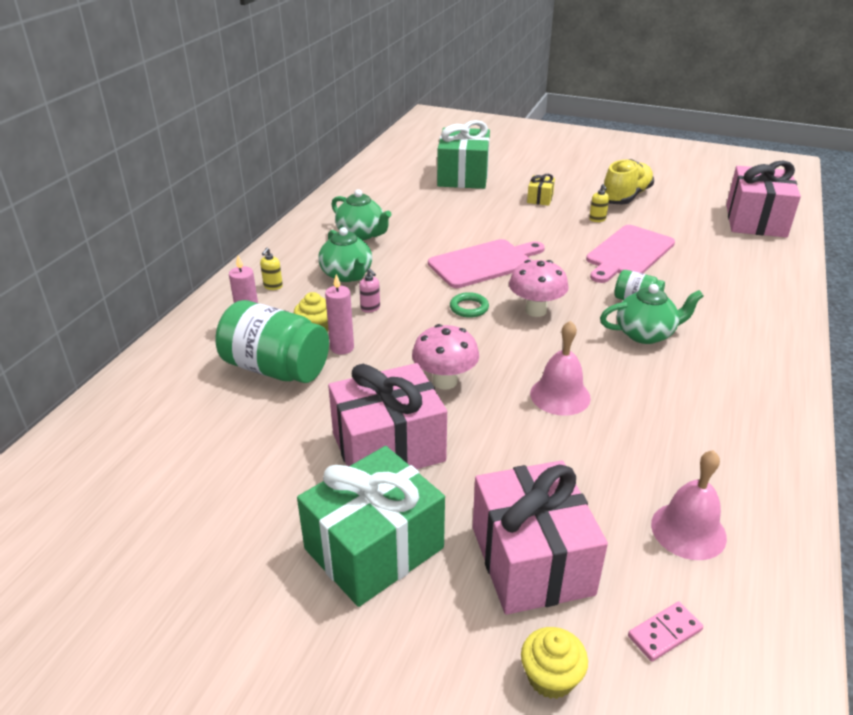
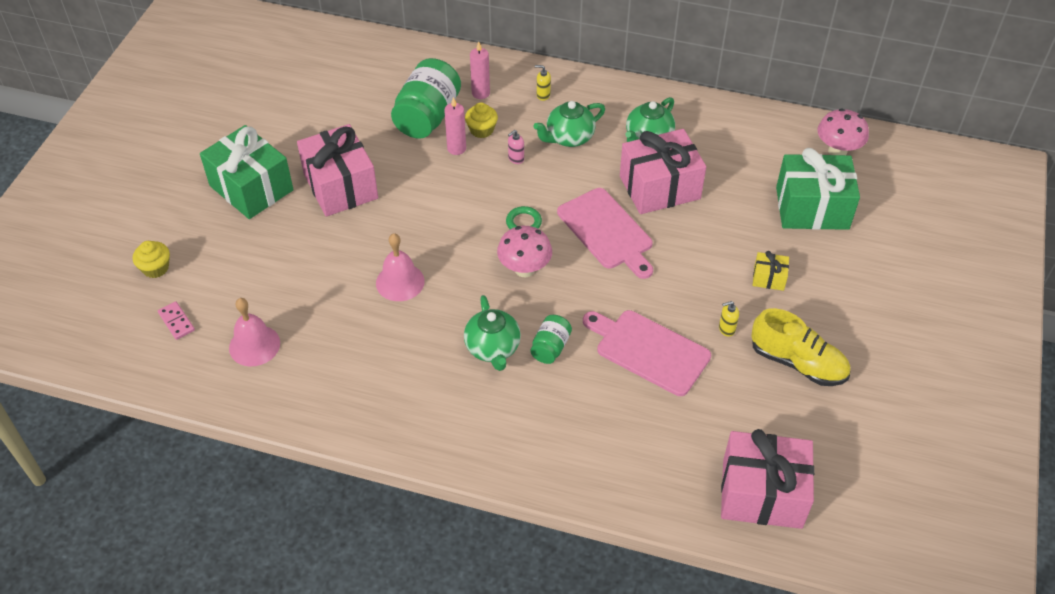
camera: 85 degrees right, 15 degrees up
pink mushroom [412,324,479,390] -> pink mushroom moved to [818,108,869,155]
pink gift [473,460,608,615] -> pink gift moved to [620,129,706,214]

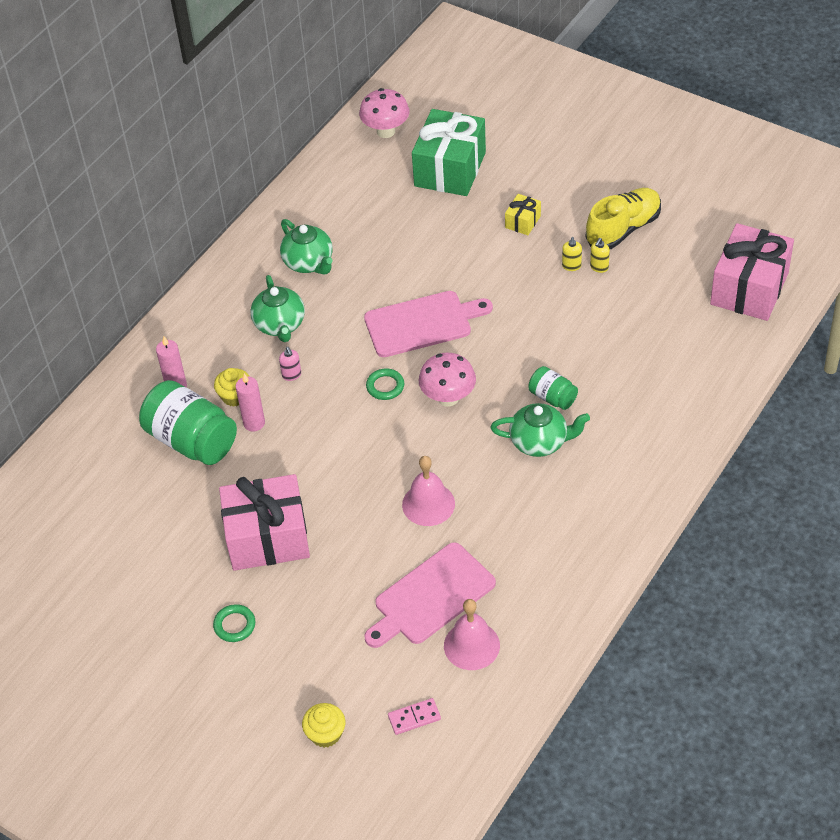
camera: 70 degrees left, 0 degrees up
green gift [200,125,294,219] -> green ring [213,604,255,642]
yellow soap dispenser [535,65,551,101] -> yellow soap dispenser moved to [590,238,610,273]
pink cutting board [583,310,711,396] -> pink cutting board moved to [364,542,496,648]
pink gift [620,129,706,214] -> none

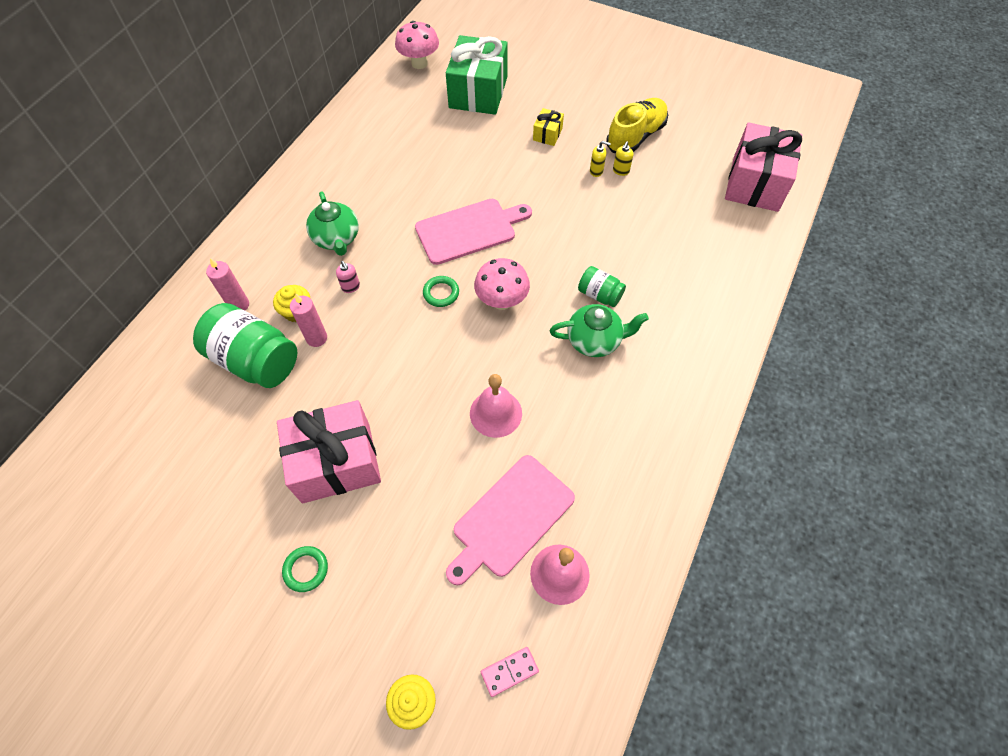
camera: 10 degrees left, 10 degrees up
green teapot [280,219,333,275] -> none
yellow soap dispenser [562,237,582,271] -> yellow soap dispenser turned 75 degrees counterclockwise [590,141,611,177]

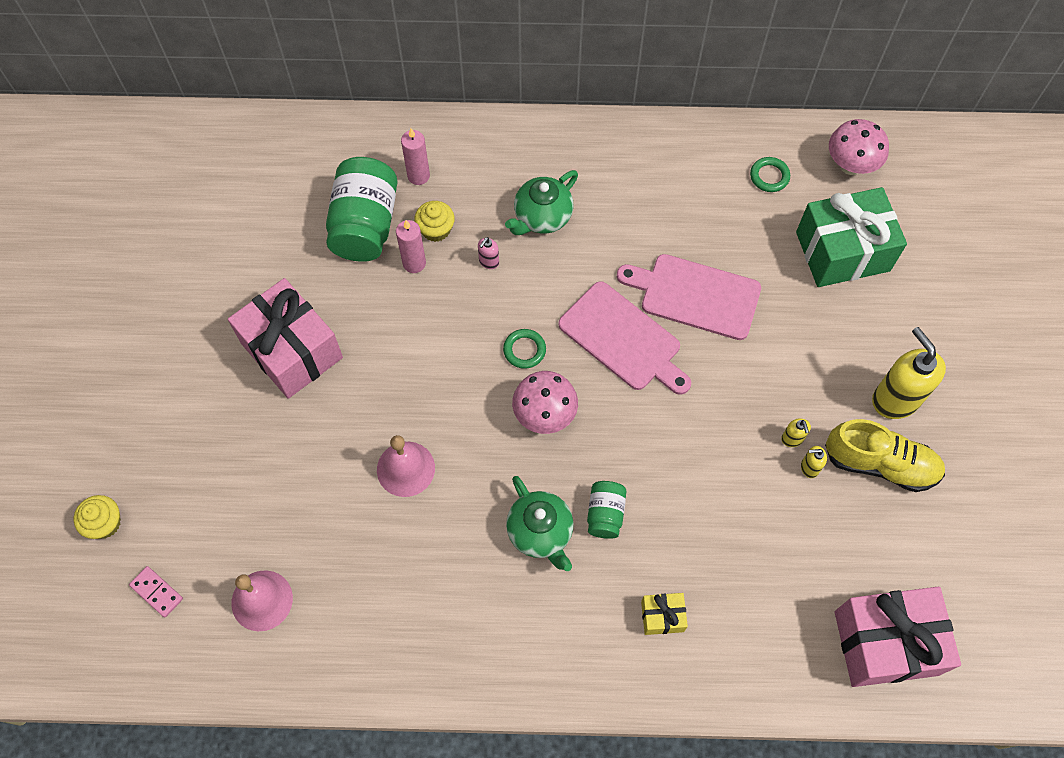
camera: 65 degrees right, 5 degrees up
green ring [282,546,328,592] -> green ring moved to [750,157,790,192]
pink cutting board [446,455,575,585] -> pink cutting board moved to [617,254,761,340]
yellow gift [533,108,564,146] -> yellow gift moved to [641,593,688,635]
none -> yellow soap dispenser [872,327,946,419]

